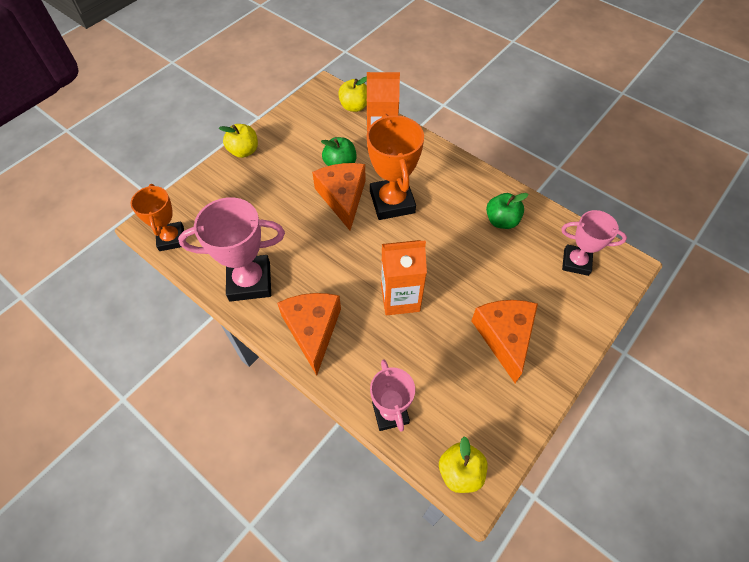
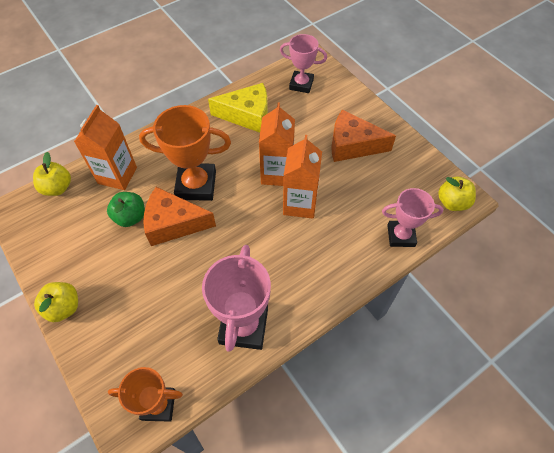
camera: 75 degrees left, 0 degrees up
orange cheese [277,293,341,376] -> none
green apple [486,193,528,229] -> yellow cheese [208,83,268,133]
pink trophy [562,210,627,276] -> pink trophy turned 75 degrees clockwise [280,34,327,93]
none -> orange carton [259,102,295,186]

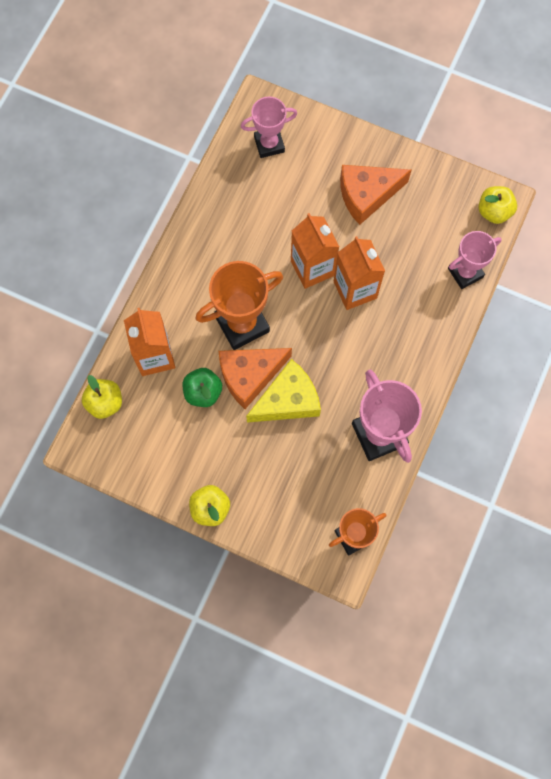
camera: 30 degrees left, 15 degrees up
yellow cheese [208,83,268,133] -> yellow cheese moved to [246,359,321,423]

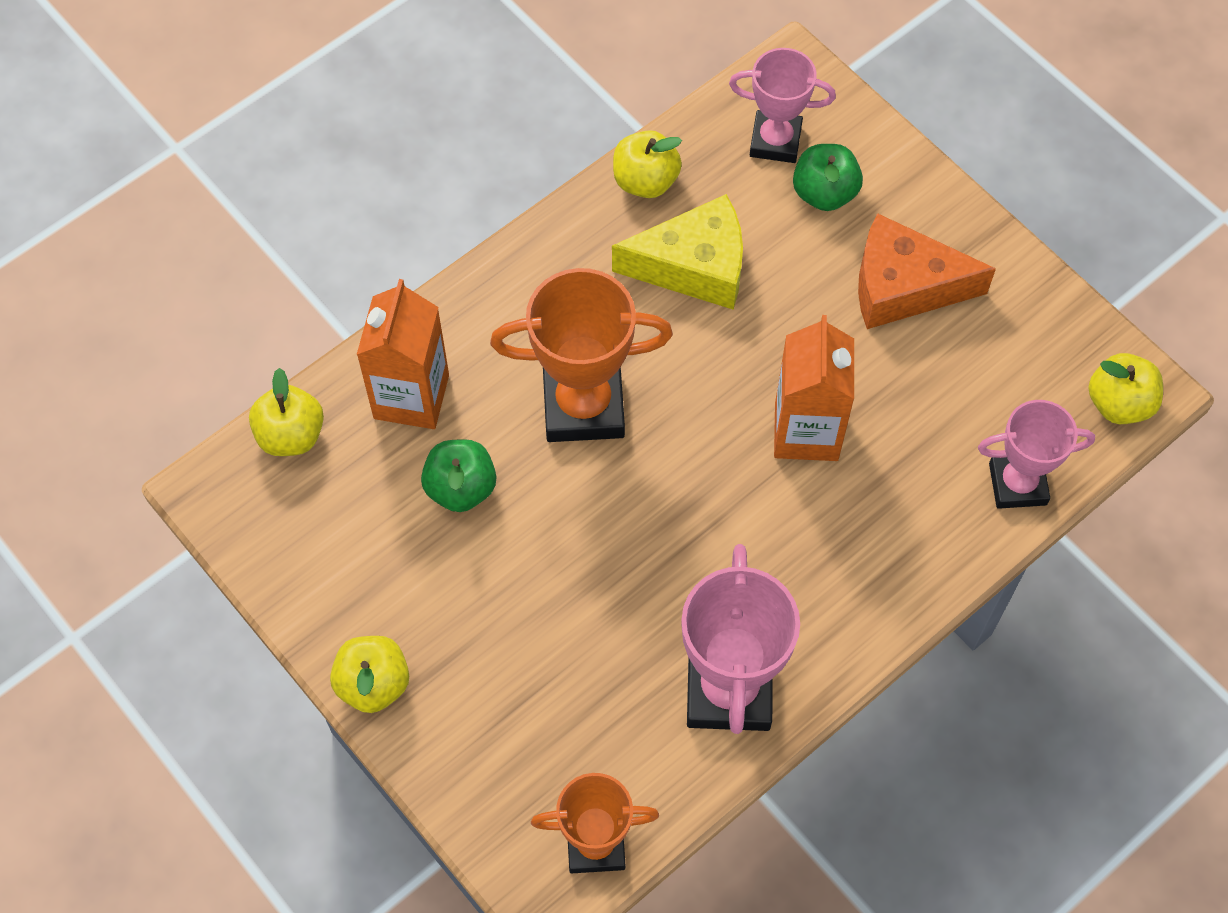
camera: 25 degrees right, 10 degrees down
orange cheese [218,348,292,409] -> none
yellow cheese [246,359,321,423] -> yellow cheese moved to [612,194,743,310]
orange carton [291,213,339,289] -> none
none -> yellow apple [613,130,682,198]
none -> green apple [793,144,863,211]

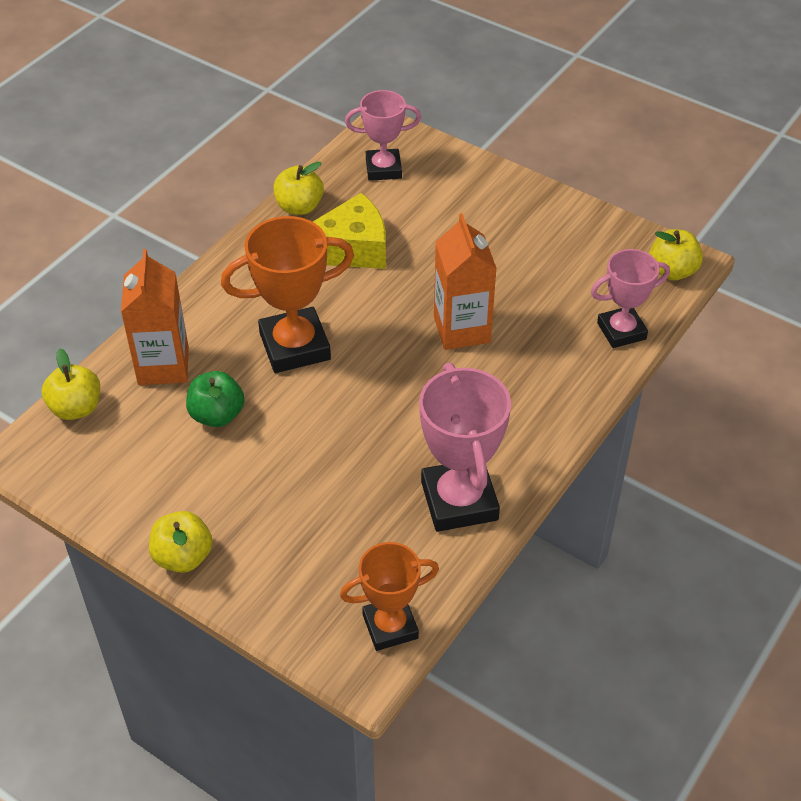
camera: 15 degrees left, 15 degrees down
green apple [793,144,863,211] -> none
orange cheese [858,213,996,329] -> none

